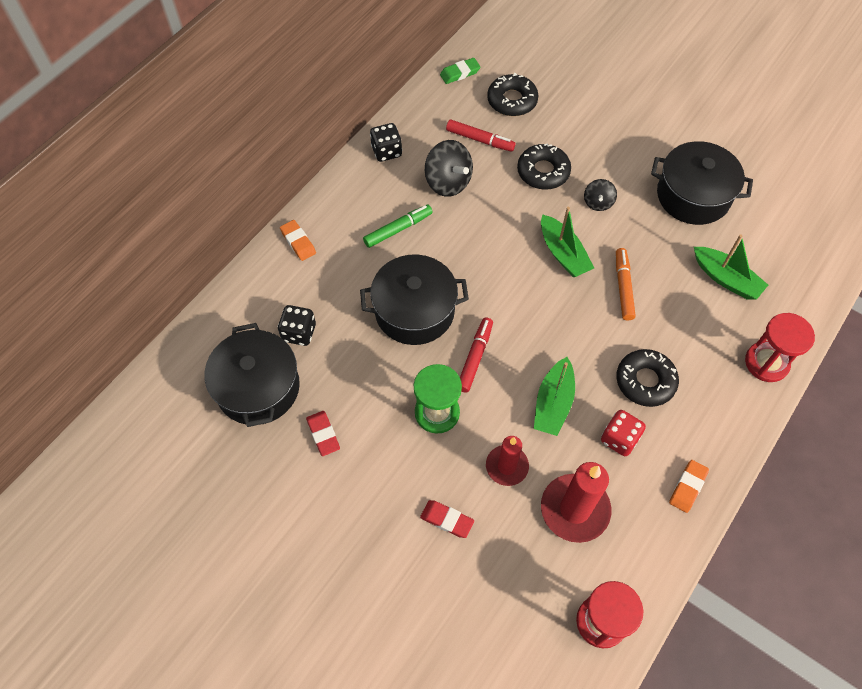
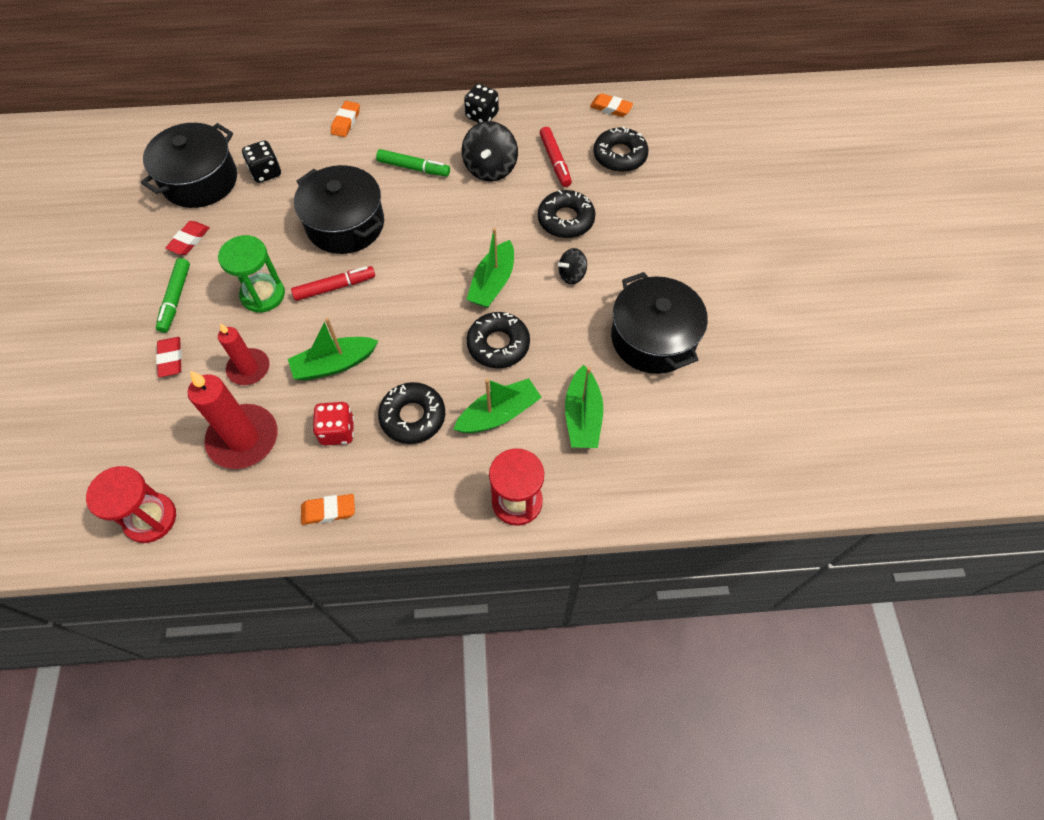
camera: 50 degrees right, 0 degrees up
green eraser [440,58,480,84] -> orange eraser [590,93,633,117]
orange marker [616,248,636,320] -> black donut [467,312,530,368]
none -> green marker [156,258,190,333]
none -> green boat [453,378,542,433]

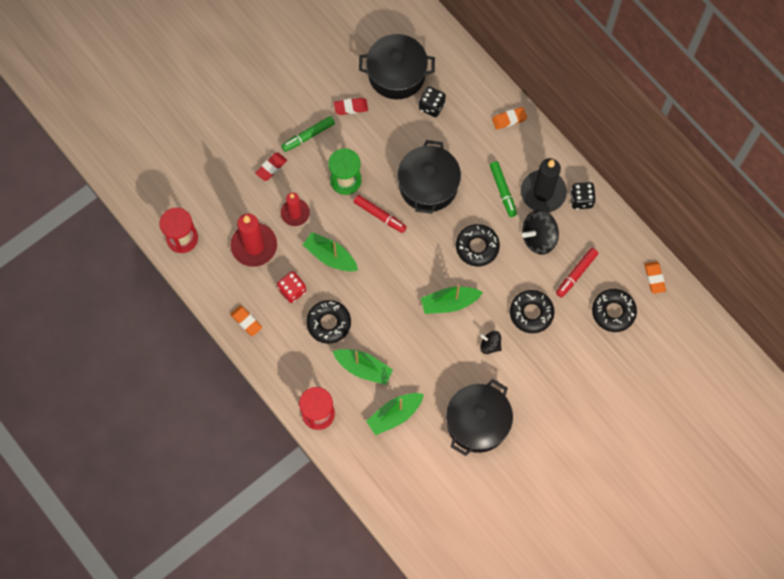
camera: 55 degrees right, 10 degrees up
black donut [467,312,530,368] -> black donut moved to [456,224,500,266]
none -> black candle [521,158,567,213]

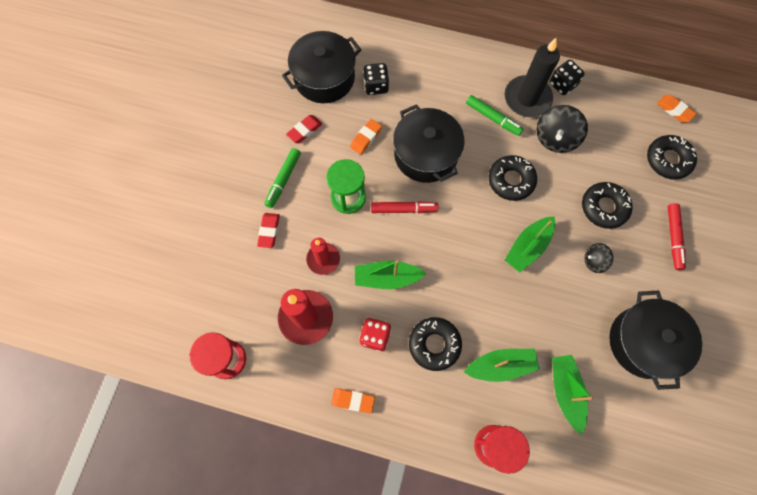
camera: 35 degrees left, 0 degrees up
green boat [366,393,424,436] -> green boat turned 150 degrees clockwise [552,355,594,435]
orange eraser [492,107,527,130] -> orange eraser moved to [350,119,382,154]
red marker [556,248,598,298] -> red marker moved to [668,203,686,270]

